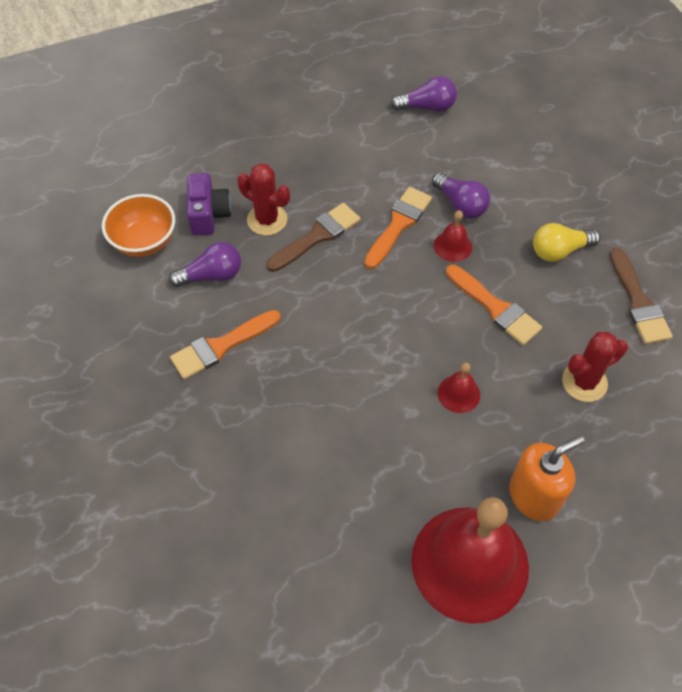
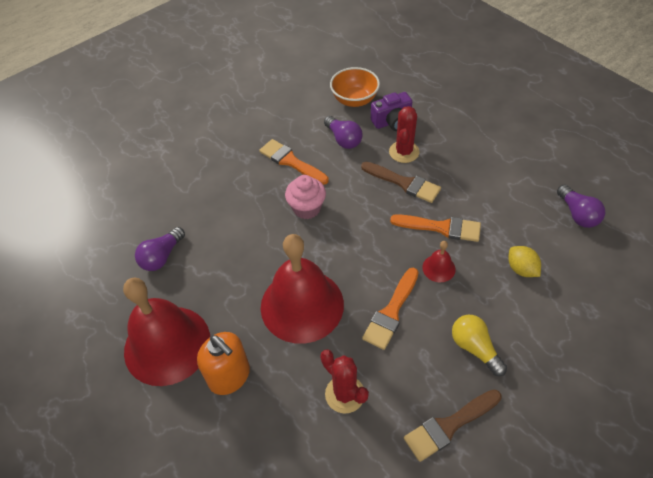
camera: 75 degrees right, 5 degrees down
purple light bulb [432,172,490,218] -> purple light bulb moved to [135,227,185,271]
red bell [438,362,480,413] -> red bell [261,234,344,344], size x2.46
none -> pink cupcake [285,175,326,219]
none -> yellow lemon [508,246,541,277]

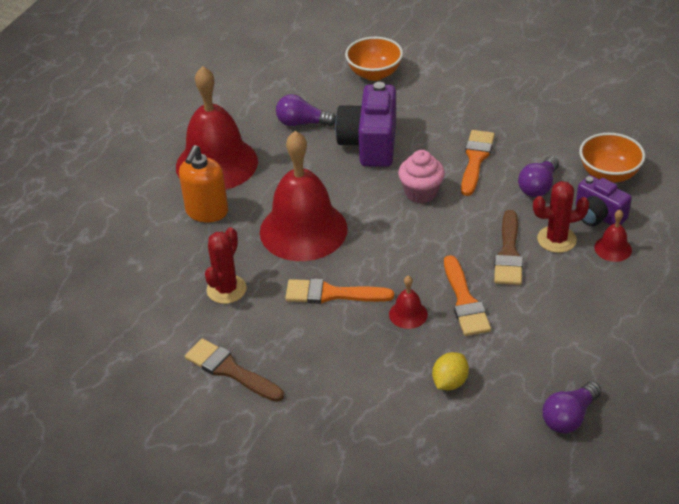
camera: 65 degrees right, 10 degrees down
yellow light bulb [452,315,507,376] -> none
none -> purple camera [335,82,396,167]
none -> orange bowl [345,37,403,81]
none -> red bell [594,210,632,262]

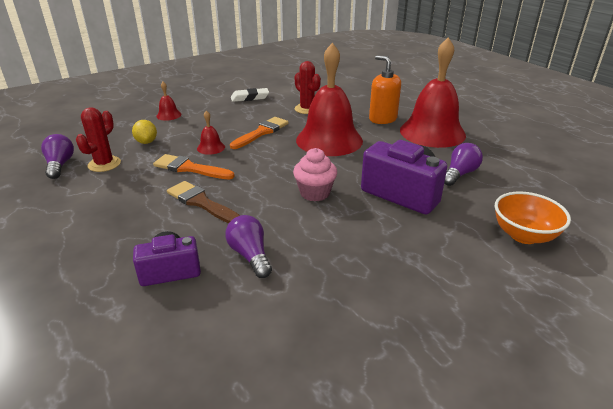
camera: 120 degrees right, 10 degrees down
brown brush [185,338,284,402] -> white eraser [231,88,269,102]
orange brush [461,130,495,196] -> none
red cactus [533,181,589,253] -> red cactus moved to [76,107,121,172]
orange bowl [579,133,645,183] -> none
red bell [594,210,632,262] -> red bell moved to [156,82,181,121]

